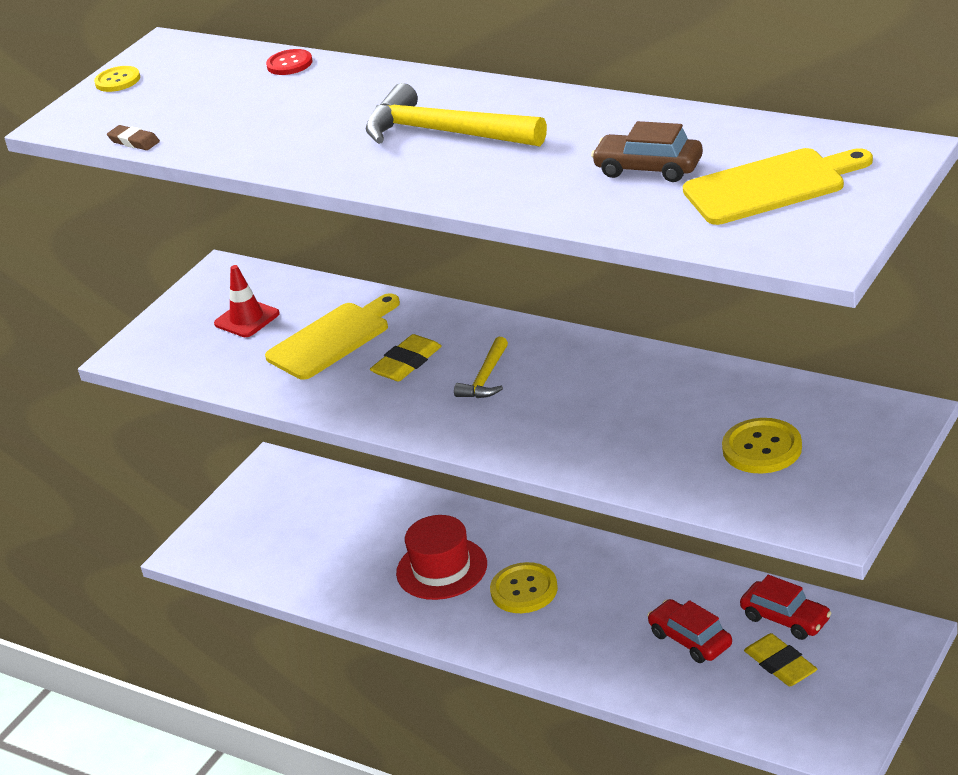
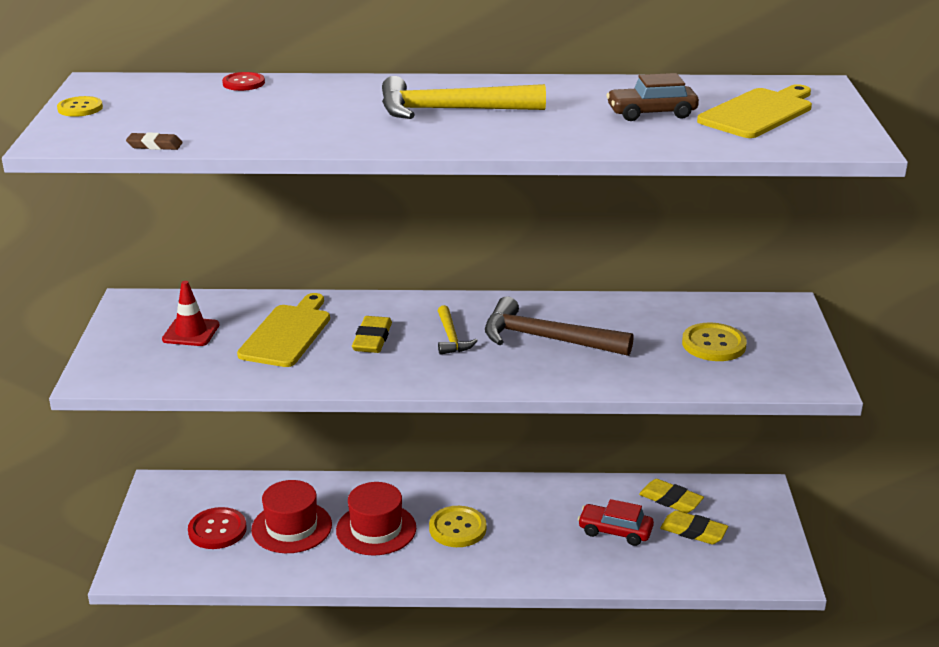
camera: 35 degrees left, 5 degrees down
red car [740,575,831,640] -> yellow eraser [639,479,704,513]
none -> red button [188,507,247,549]
none -> red hat [251,480,332,553]
none -> brown hammer [485,296,633,356]

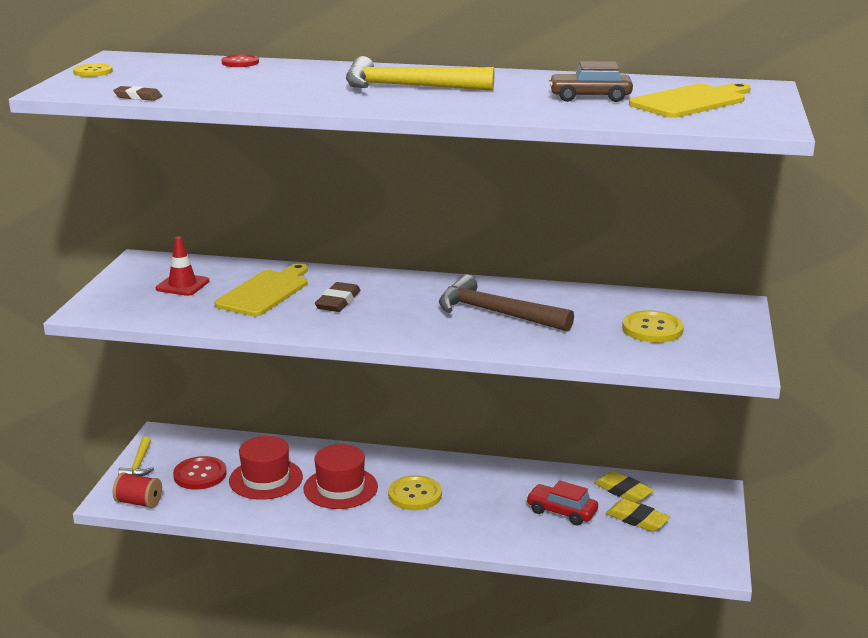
camera: 10 degrees right, 5 degrees down
yellow eraser [352,316,392,353] -> brown eraser [315,282,360,312]
yellow hammer [438,305,478,355] -> yellow hammer moved to [118,437,154,476]
none -> red spool [113,472,162,508]

